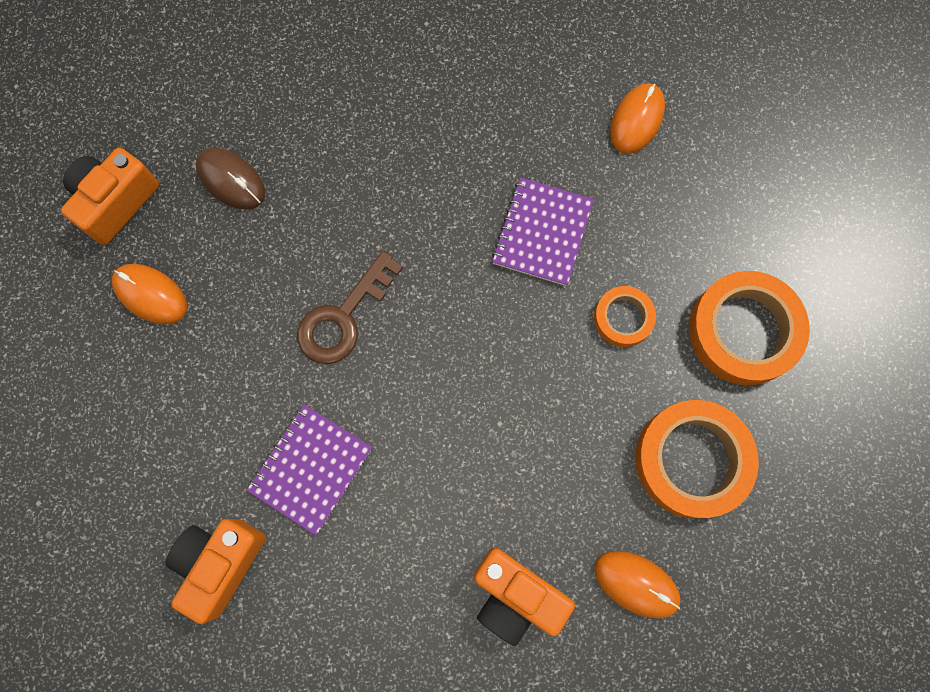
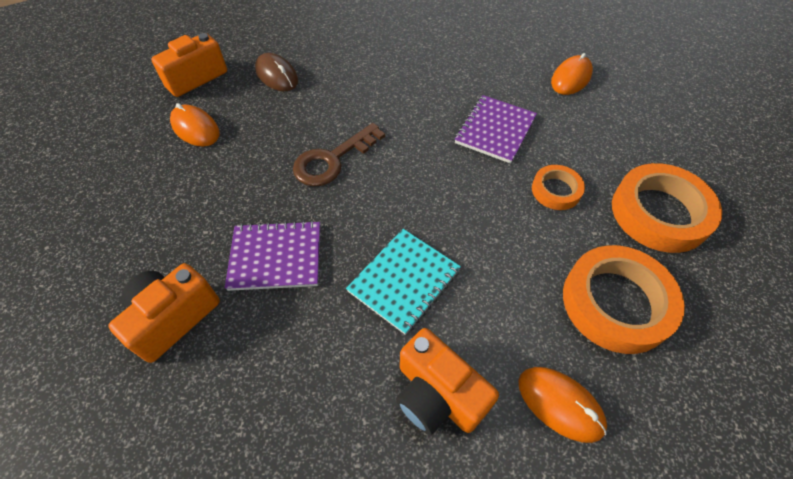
camera: 10 degrees right, 20 degrees down
purple notebook [247,404,372,535] -> purple notebook turned 45 degrees clockwise [225,220,320,291]
none -> turquoise notebook [346,229,461,335]

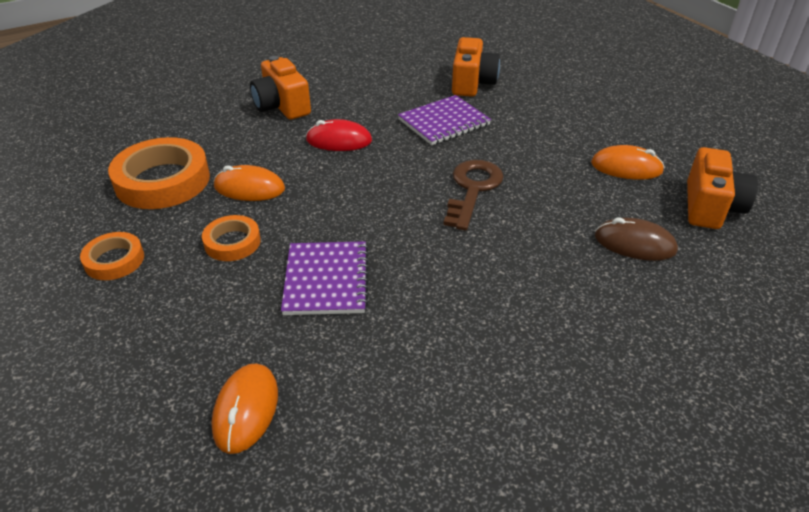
camera: 150 degrees right, 15 degrees down
turquoise notebook [346,229,461,335] -> red mouse [306,119,372,151]
orange camera [396,328,499,435] -> orange camera turned 135 degrees counterclockwise [250,56,311,120]
orange mouse [518,367,607,443] -> orange mouse moved to [214,165,285,201]
orange tape [612,163,722,253] -> orange tape [80,232,144,280], size x0.54

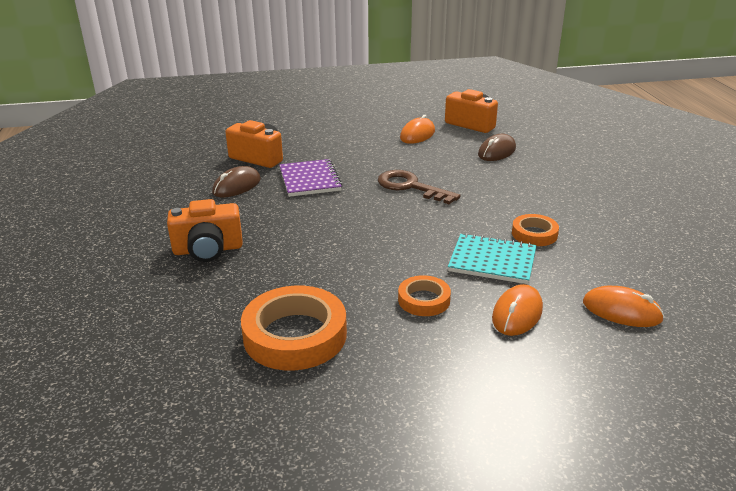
camera: 70 degrees left, 10 degrees down
orange tape [80,232,144,280] -> orange tape moved to [512,214,559,246]
orange mouse [214,165,285,201] -> orange mouse moved to [492,284,543,336]
purple notebook [281,241,369,315] -> turquoise notebook [448,233,536,284]
red mouse [306,119,372,151] -> none
none -> brown mouse [212,166,261,197]

